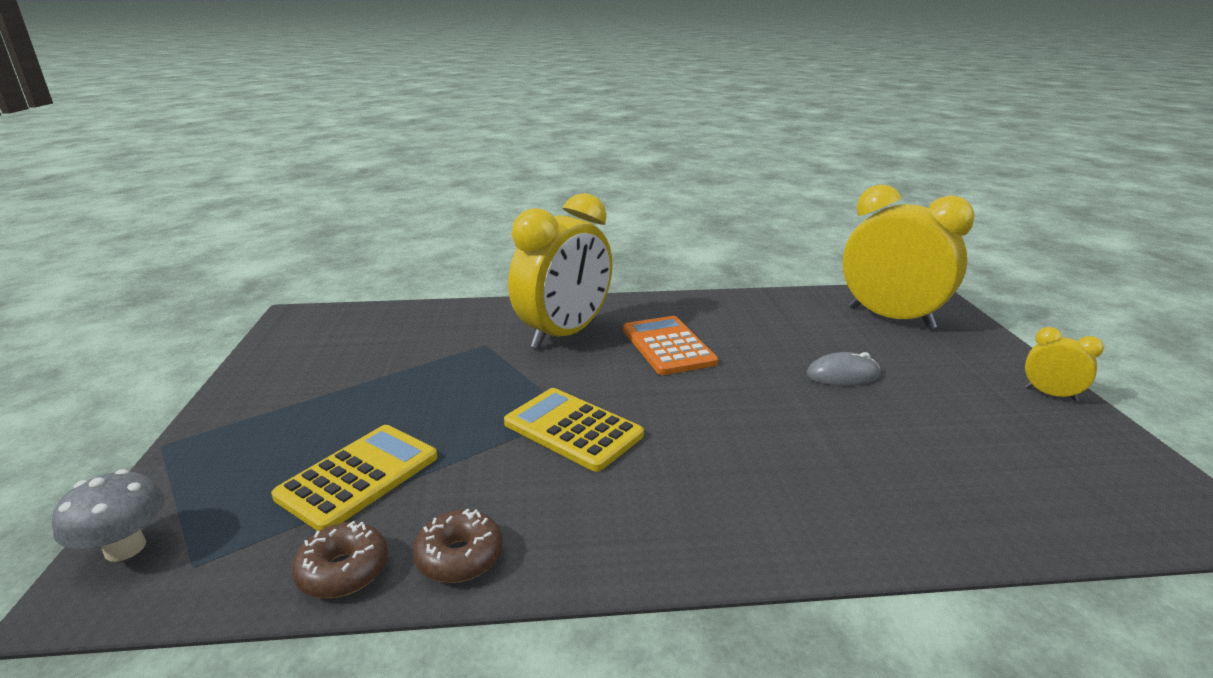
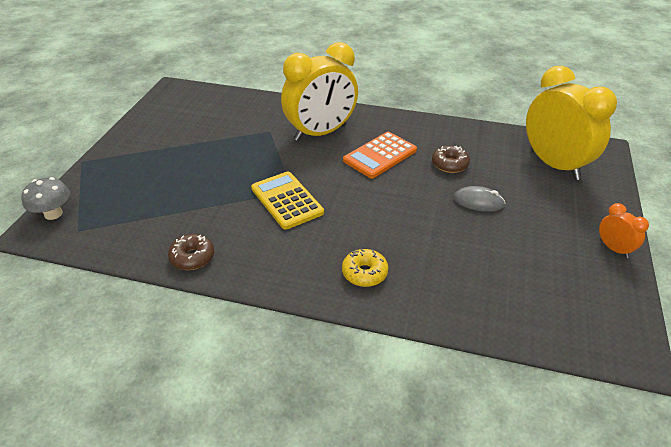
camera: 20 degrees right, 15 degrees up
yellow calculator [271,425,437,531] -> none
brown donut [292,521,388,598] -> brown donut moved to [432,146,470,173]
orange calculator [623,316,718,375] -> orange calculator turned 135 degrees counterclockwise [343,132,417,178]
yellow clock [1025,327,1104,402] -> orange clock [599,203,649,258]
none -> yellow donut [342,249,388,287]

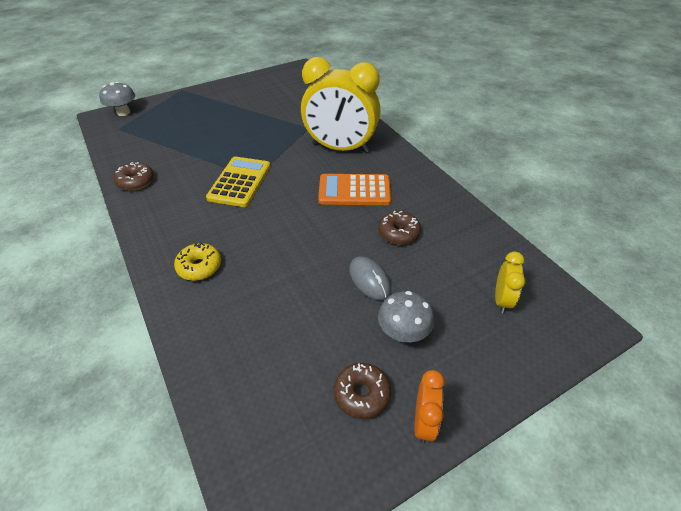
camera: 45 degrees right, 5 degrees up
yellow clock [526,66,617,180] -> yellow clock [495,252,525,313], size x0.44
none -> brown donut [334,363,391,419]
none -> grey mushroom [378,291,434,342]

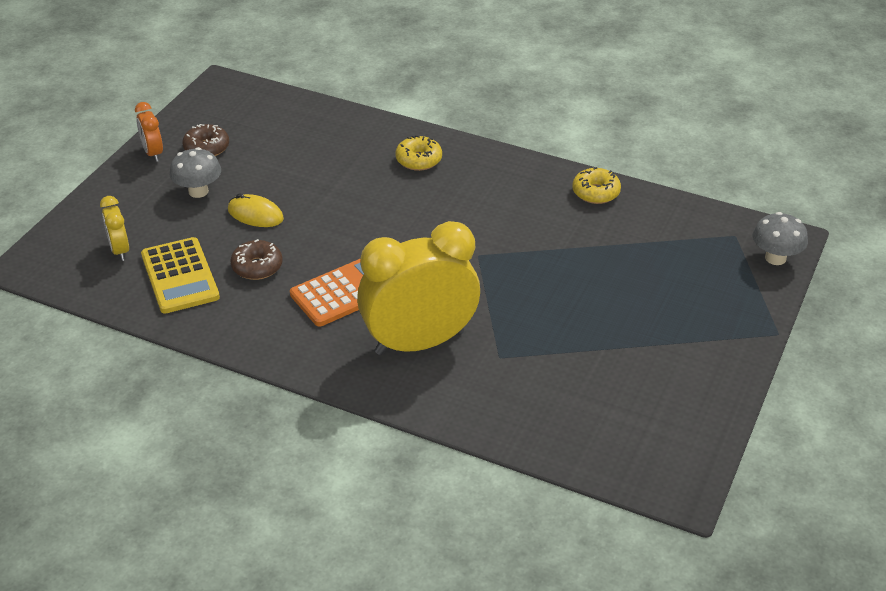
camera: 145 degrees right, 5 degrees down
brown donut [114,162,154,191] -> yellow donut [572,167,621,204]
yellow calculator [206,157,271,207] -> yellow calculator moved to [141,237,220,313]
grey mouse [349,256,391,300] -> yellow mouse [228,194,284,227]

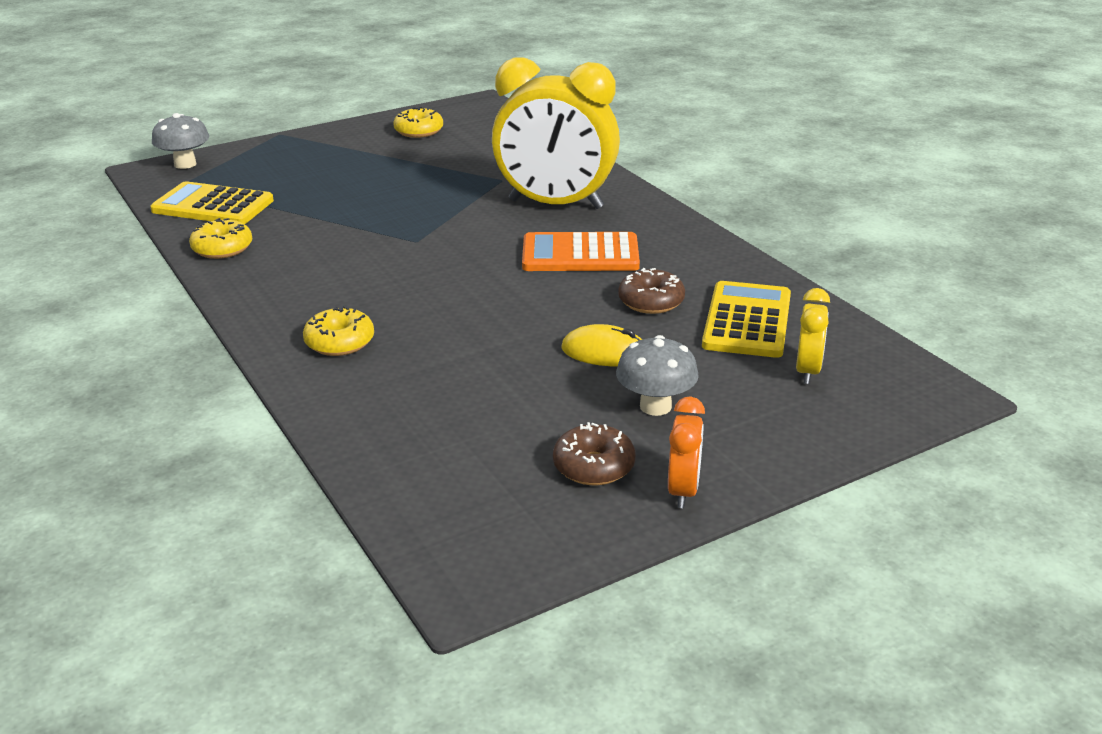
camera: 145 degrees left, 10 degrees down
yellow mouse [228,194,284,227] -> yellow mouse turned 45 degrees counterclockwise [561,324,642,366]
none -> yellow calculator [150,181,274,224]
none -> yellow donut [393,107,443,138]

